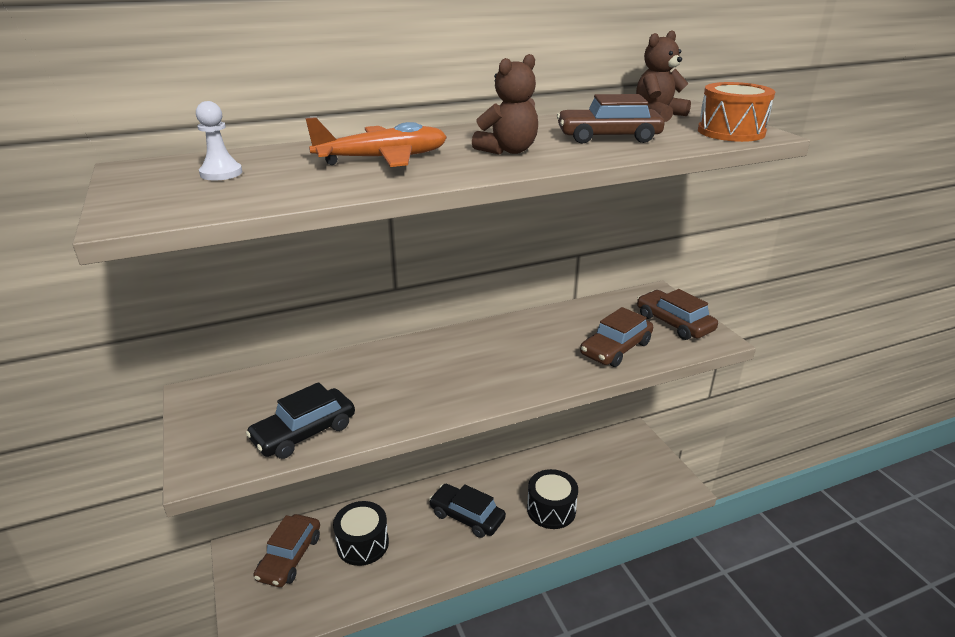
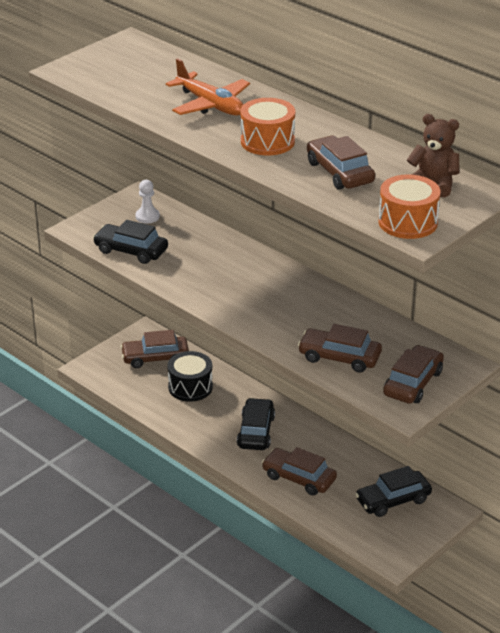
camera: 65 degrees right, 5 degrees up
white pawn [196,101,242,180] -> white pawn moved to [135,180,160,223]
brown teddy bear [472,54,538,154] -> orange drum [241,98,295,155]
black drum [527,469,578,529] -> brown car [262,447,337,495]
none -> black car [355,466,432,517]

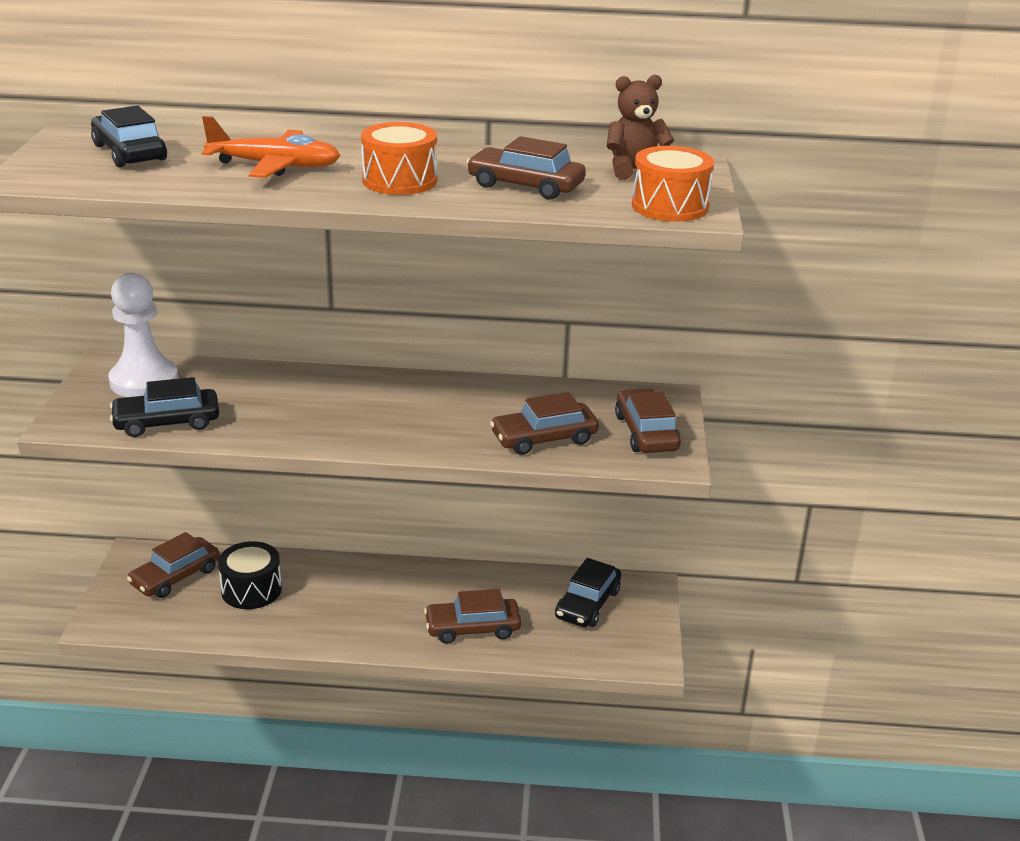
camera: 40 degrees left, 5 degrees down
white pawn [135,180,160,223] -> white pawn [108,273,178,397], size x1.98
black car [237,398,275,450] -> black car moved to [91,105,167,167]

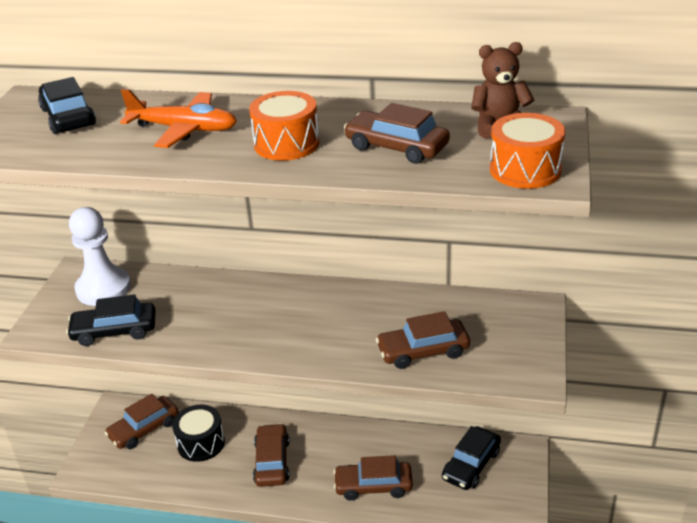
camera: 10 degrees right, 5 degrees up
brown car [615,388,681,453] -> brown car moved to [253,423,290,487]

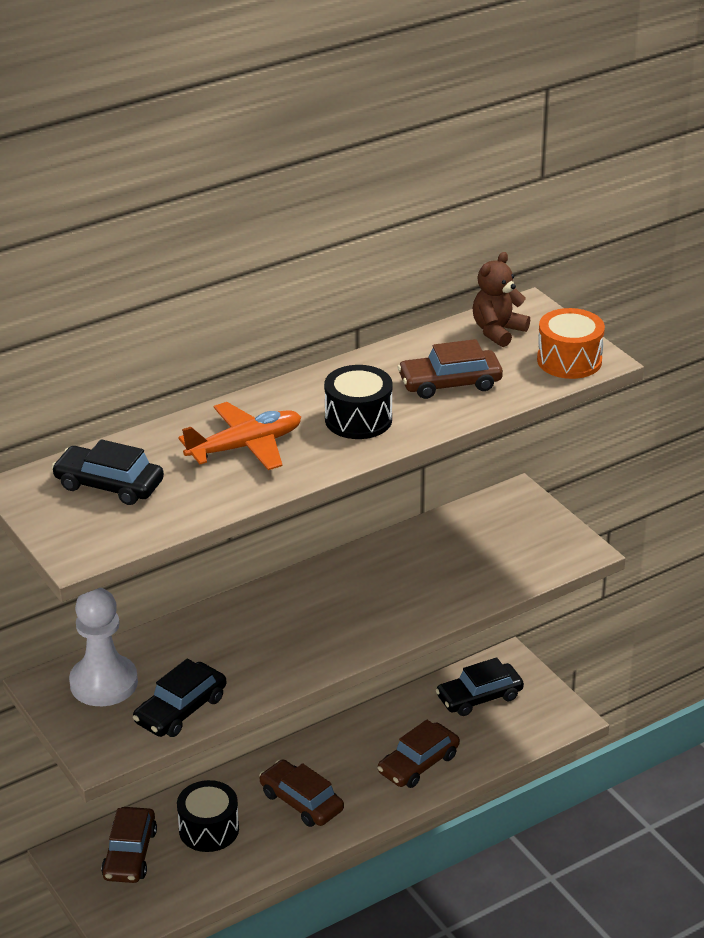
camera: 45 degrees left, 0 degrees up
orange drum [249,91,319,161] -> black drum [324,365,393,439]
brown car [376,311,470,369] -> none
black car [442,426,501,490] -> black car turned 75 degrees clockwise [436,657,524,716]

